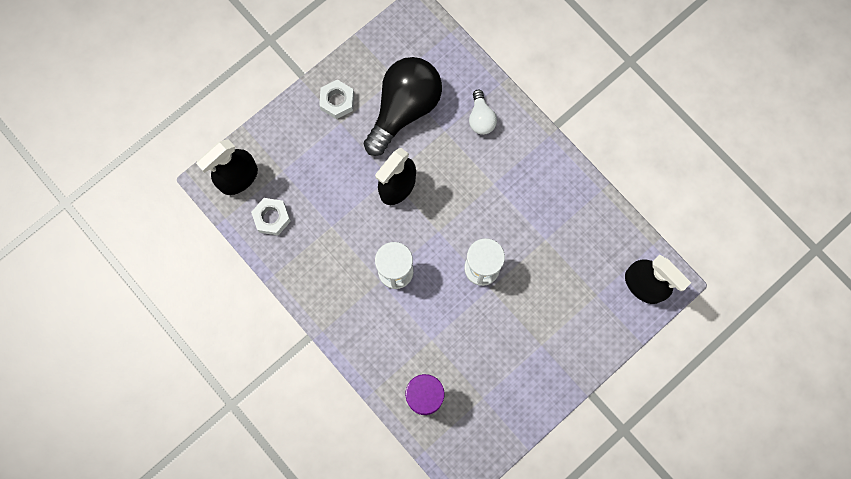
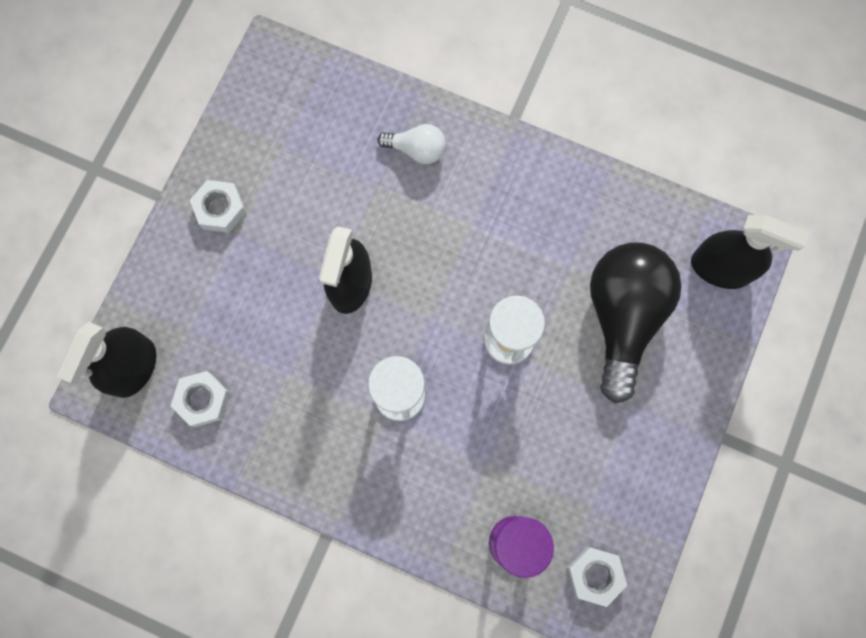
camera: 25 degrees left, 0 degrees up
black light bulb [364,57,442,156] -> black light bulb moved to [590,242,682,403]
white light bulb [469,90,497,135] -> white light bulb turned 45 degrees counterclockwise [377,124,446,164]
none -> white nut [567,547,627,607]

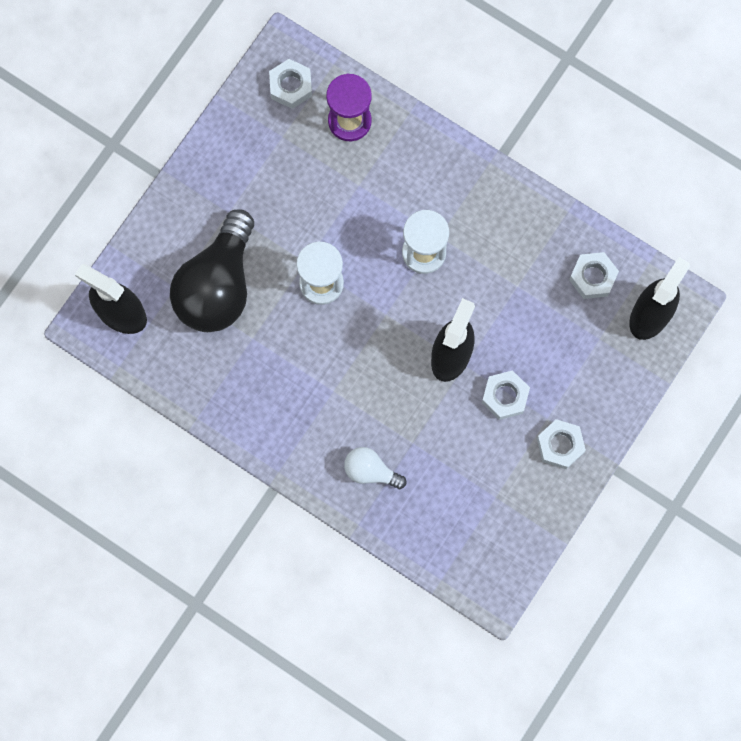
camera: 170 degrees left, 0 degrees up
none -> white nut [482,370,530,420]

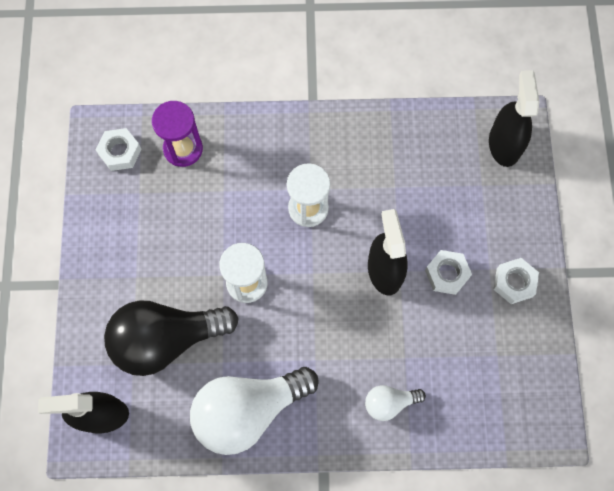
camera: 35 degrees left, 5 degrees down
black light bulb [170,209,254,332] -> black light bulb turned 90 degrees clockwise [104,300,238,376]
white nut [569,252,619,299] -> none
none -> white light bulb [190,367,319,455]

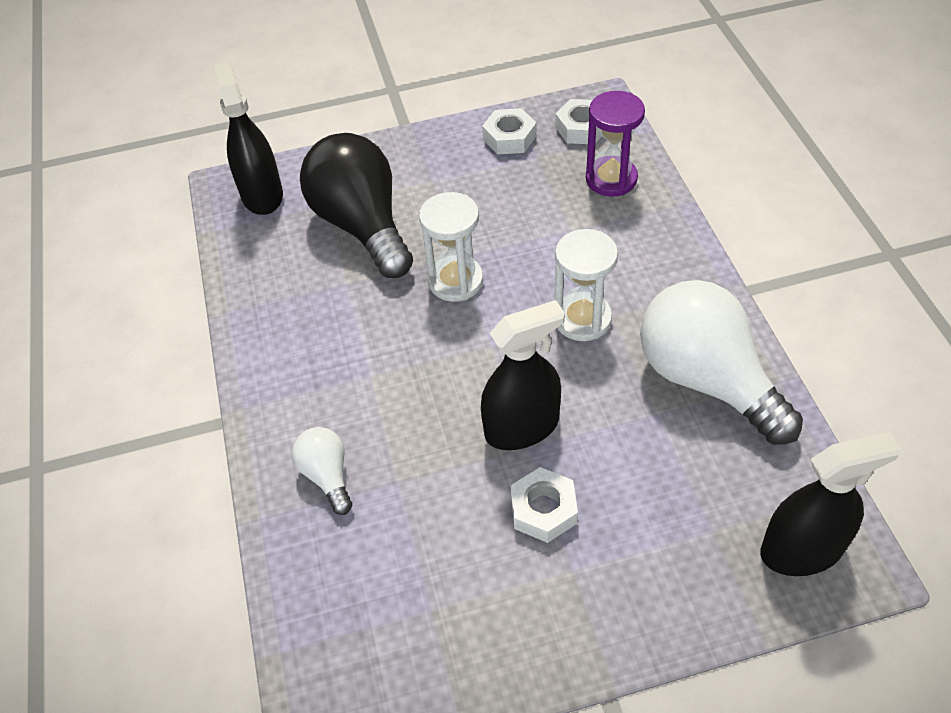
camera: 80 degrees right, 20 degrees down
white light bulb [190,367,319,455] -> white light bulb moved to [640,280,803,445]
white nut [493,258,539,304] -> white nut moved to [482,108,536,155]

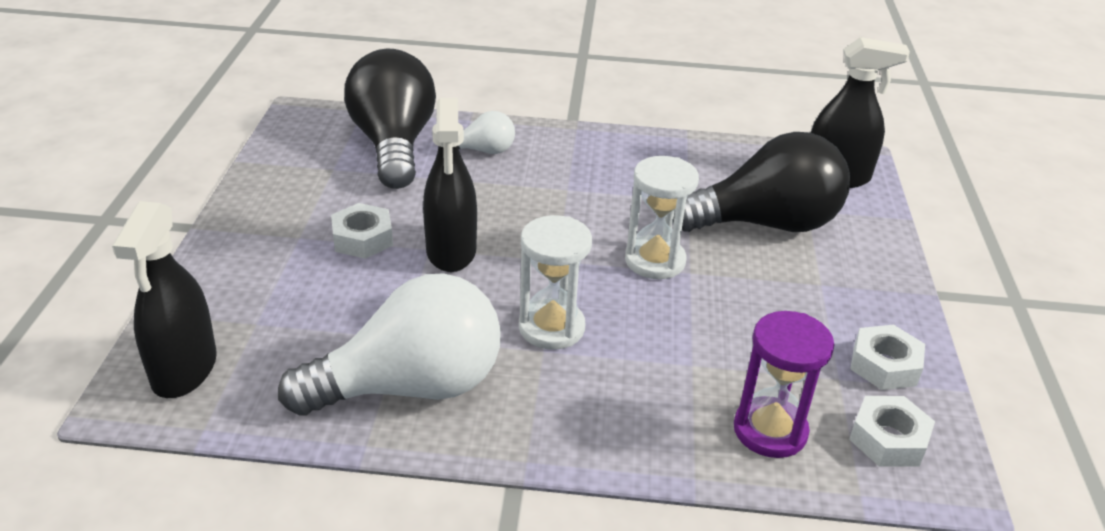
camera: 105 degrees right, 15 degrees down
none -> black light bulb [344,49,436,189]

